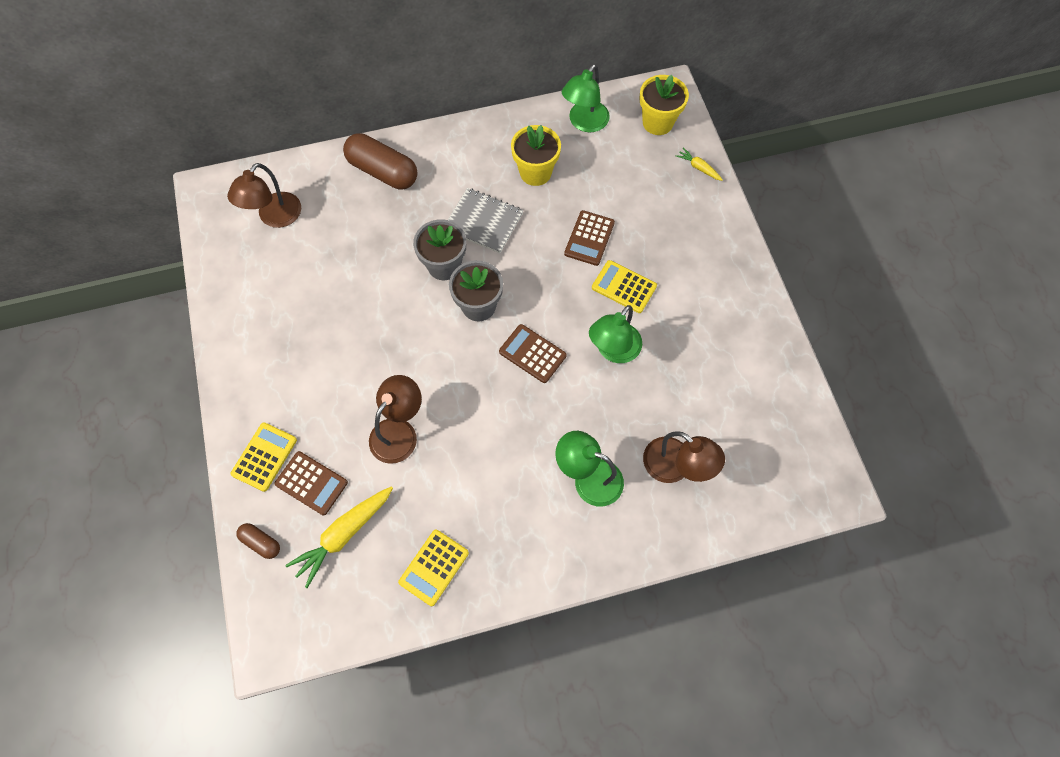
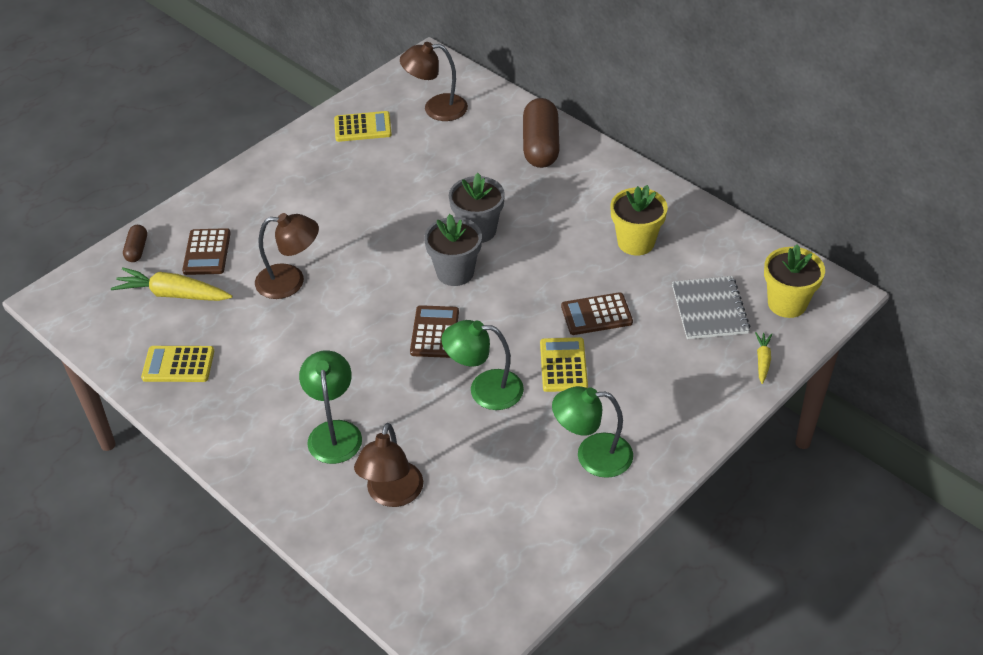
camera: 60 degrees right, 20 degrees down
yellow calculator [231,423,297,492] -> yellow calculator moved to [334,111,392,142]
grey notebook [448,188,523,253] -> grey notebook moved to [672,276,750,339]
green lamp [562,64,610,132] -> green lamp moved to [552,386,633,478]

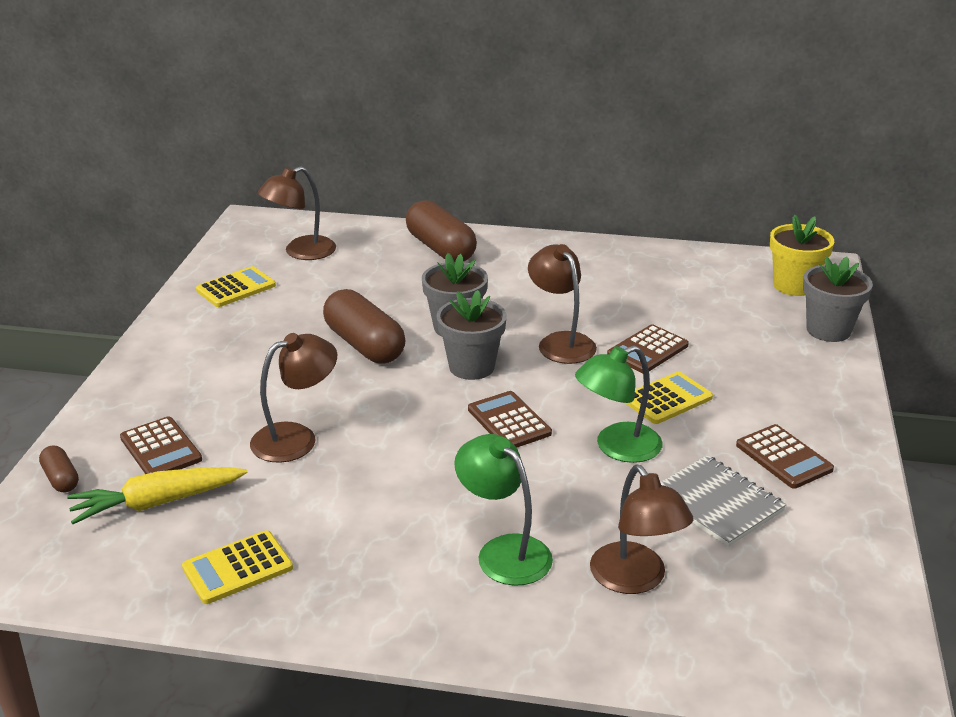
camera: 35 degrees left, 15 degrees down
yellow calculator [540,337,588,392] -> yellow calculator turned 90 degrees clockwise [625,372,713,424]
green lamp [552,386,633,478] -> brown calculator [736,424,834,489]
yellow flower pot [610,185,668,256] -> none
grey notebook [672,276,750,339] -> grey notebook moved to [660,455,786,547]
yellow carrot [755,332,772,384] -> grey flower pot [803,257,873,342]
none -> brown capsule [323,289,405,363]
none -> brown lamp [528,244,597,364]

